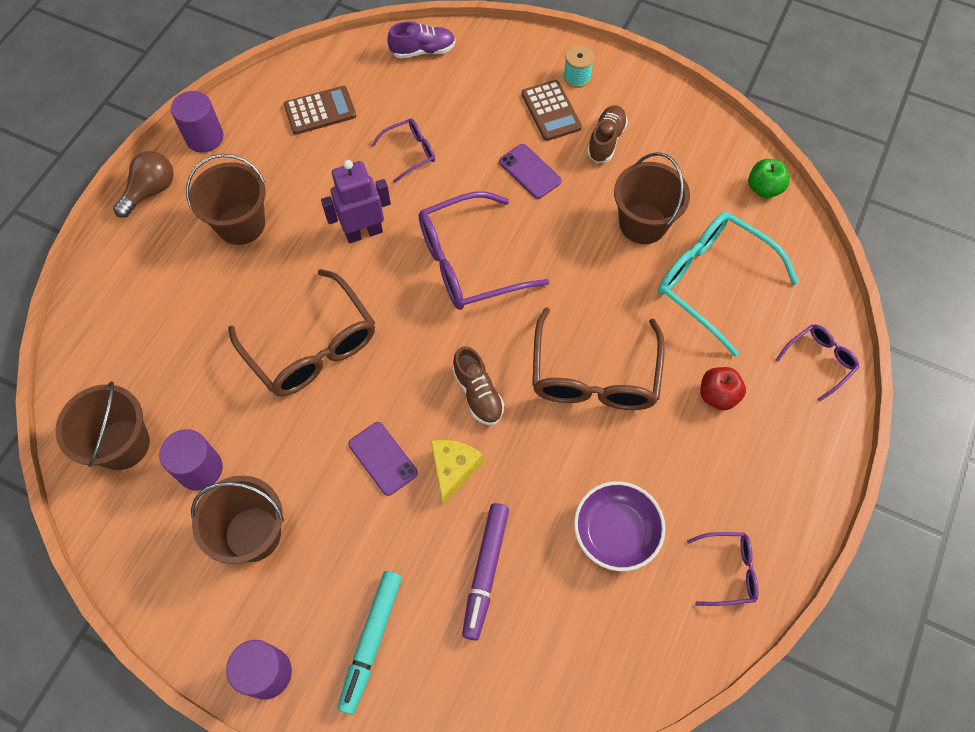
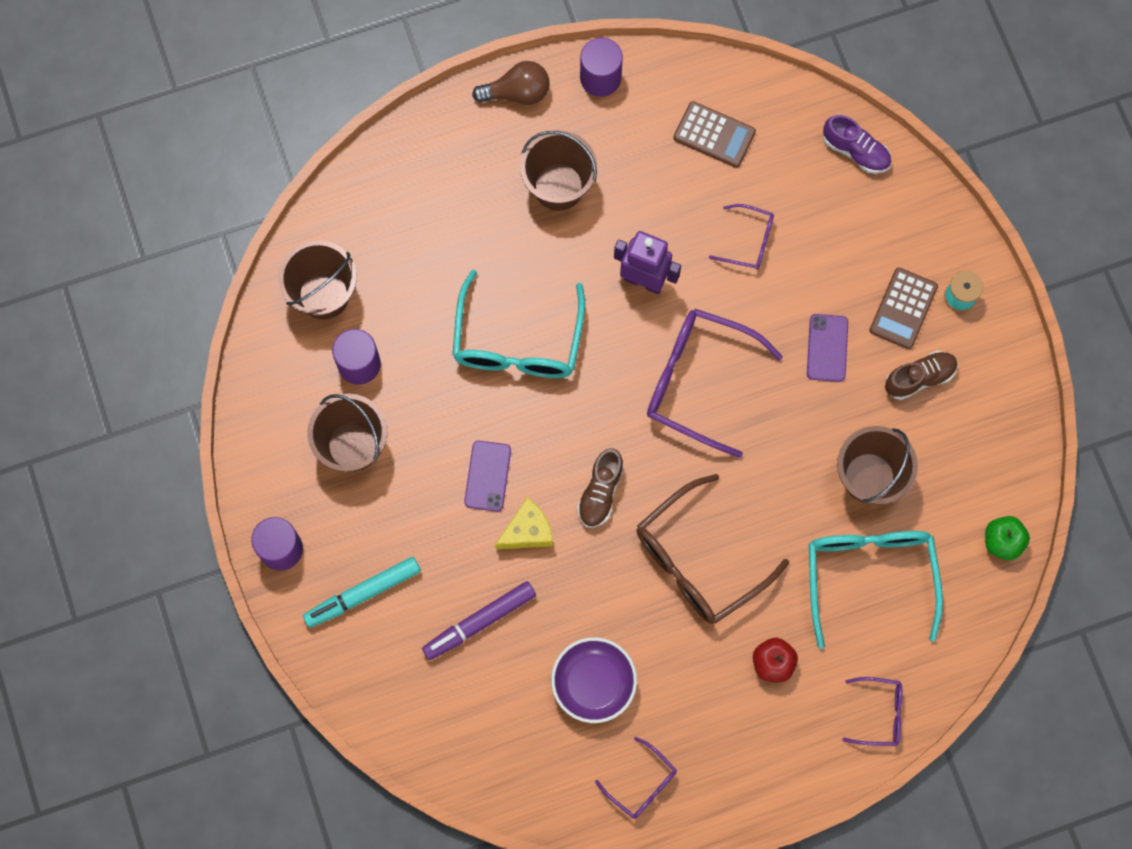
camera: 45 degrees right, 10 degrees up
brown glasses [228,269,375,396] -> turquoise glasses [452,270,585,378]

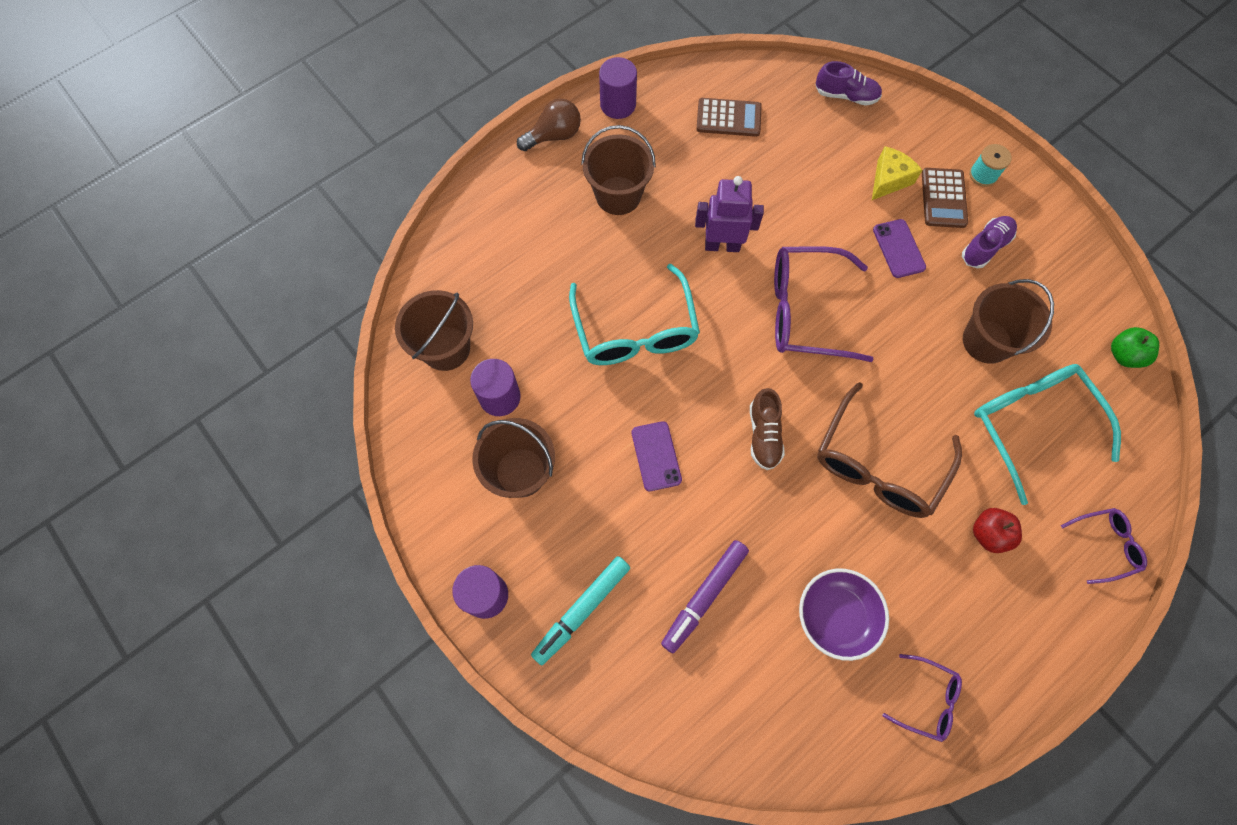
camera: 20 degrees left, 5 degrees down
yellow cheese [495,497,553,549] -> yellow cheese moved to [872,146,922,200]
purple glasses [709,204,774,269] -> none
brown shoe [885,351,958,400] -> purple shoe [962,216,1017,268]

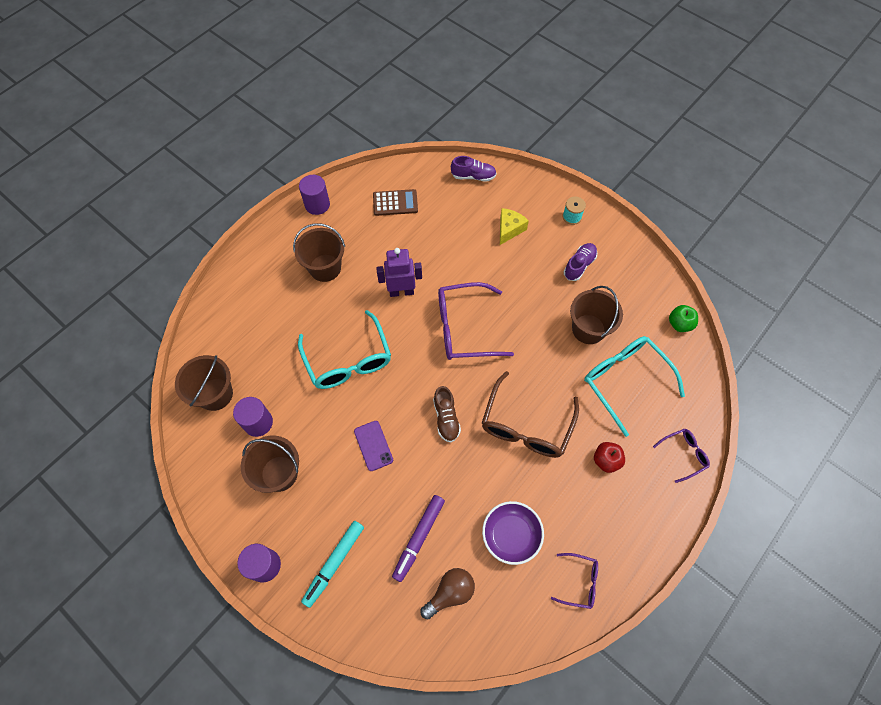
camera: 10 degrees left, 5 degrees down
brown light bulb [517,99,581,151] -> brown light bulb moved to [421,568,475,619]
purple phone [873,219,926,278] -> none
brown calculator [922,168,968,228] -> none

